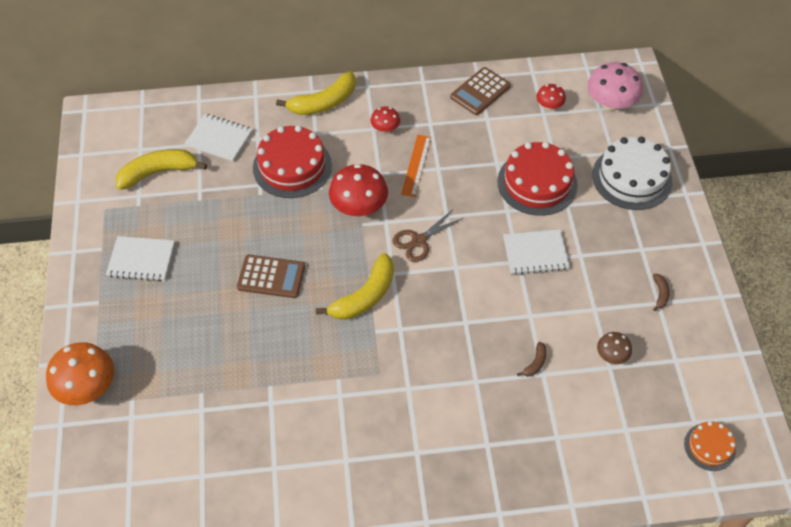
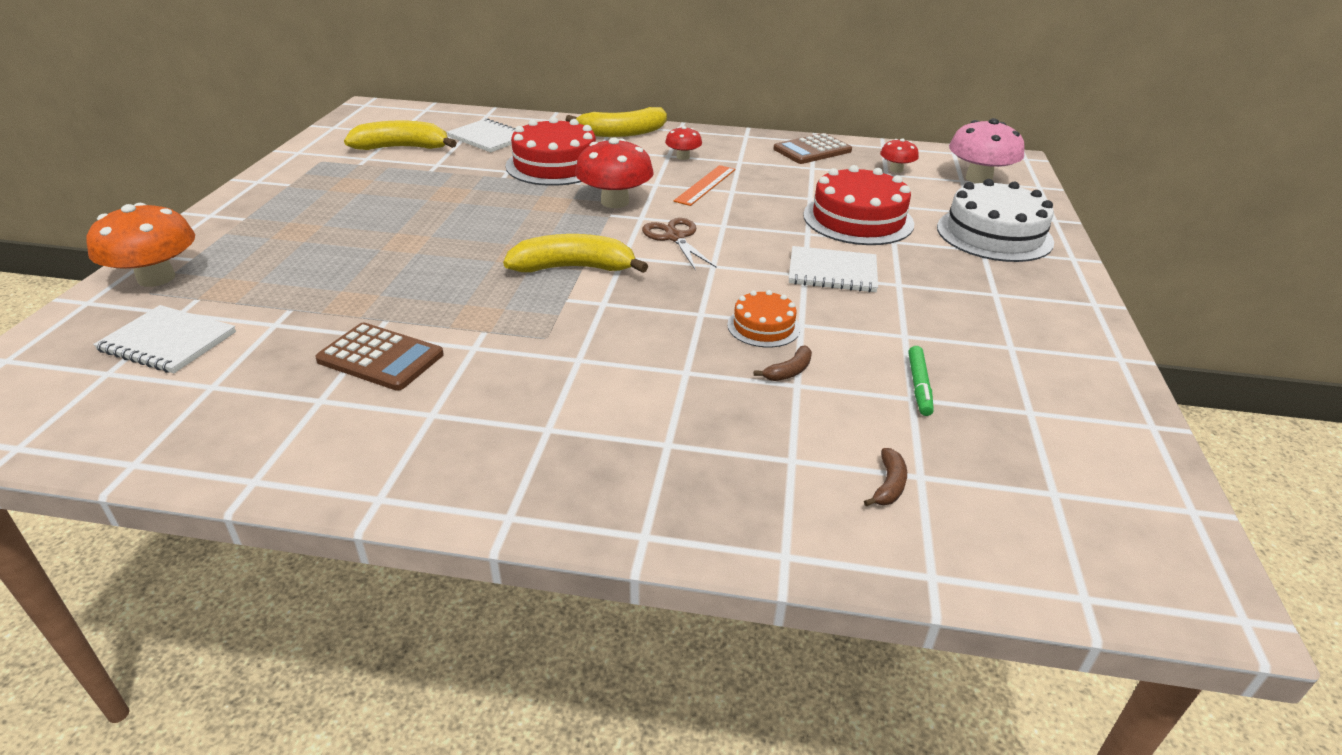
camera: 15 degrees right, 20 degrees down
white notebook [106,236,175,281] -> white notebook moved to [93,305,236,373]
brown calculator [237,255,305,298] -> brown calculator moved to [315,323,444,391]
yellow banana [316,253,394,320] -> yellow banana turned 150 degrees counterclockwise [503,234,648,273]
brown scissors [392,209,463,262] -> brown scissors turned 90 degrees clockwise [642,218,717,271]
brown mushroom [597,332,632,364] -> green marker [908,346,934,416]
brown banana [653,274,670,311] -> brown banana moved to [864,448,907,507]
orange cake [684,421,736,471] -> orange cake moved to [727,290,800,348]

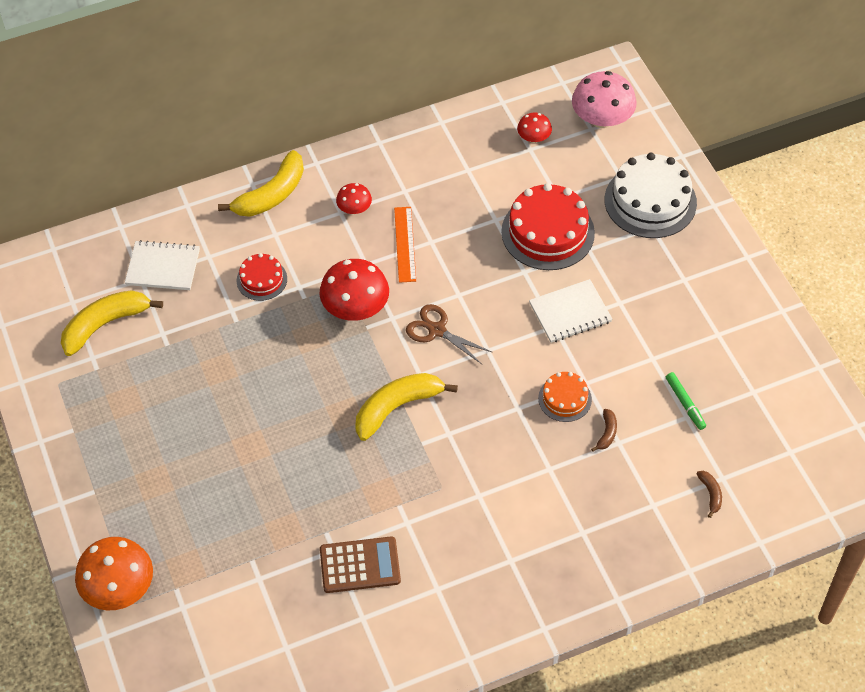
camera: 30 degrees left, 20 degrees up
white notebook [93,305,236,373] -> none
red cake [505,117,596,186] -> red cake [237,253,287,301], size x0.54
brown calculator [773,133,852,164] -> none

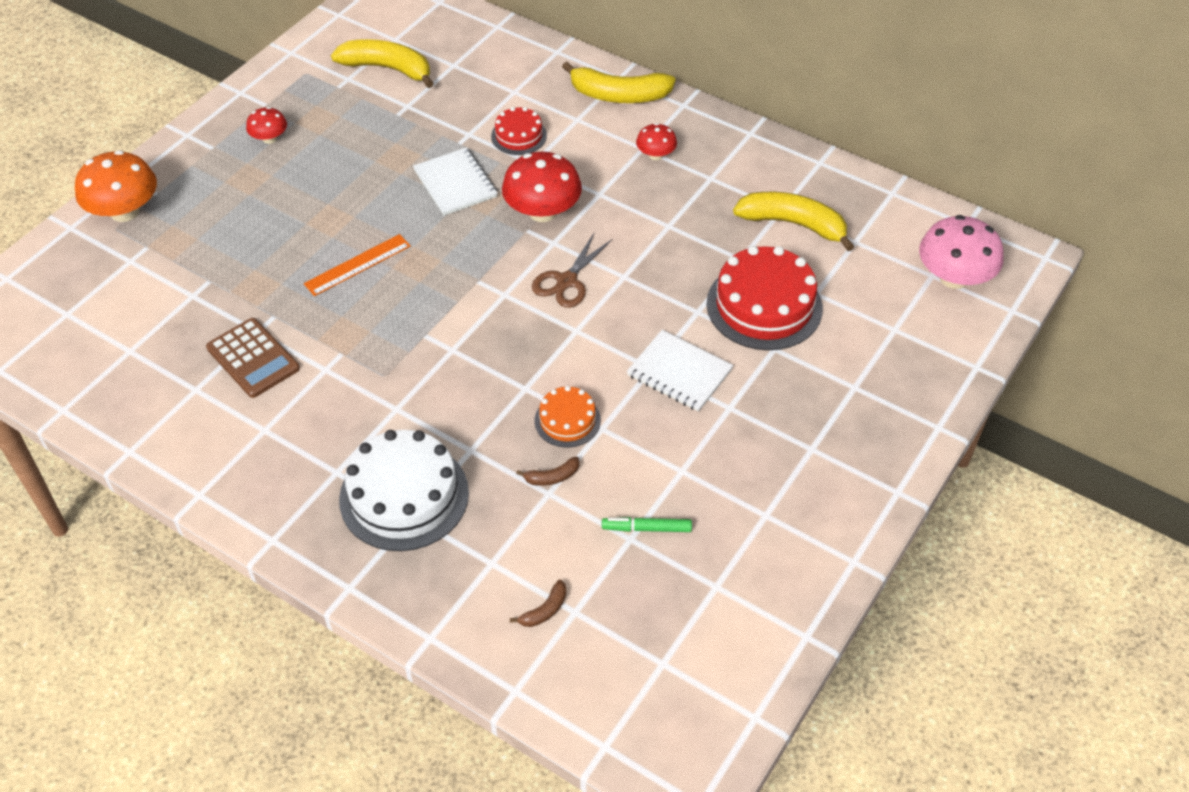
camera: 55 degrees right, 5 degrees down
white notebook [125,240,200,290] -> white notebook moved to [413,148,498,216]
yellow banana [355,373,458,441] -> yellow banana moved to [733,192,855,251]
orange ruler [394,207,416,283] -> orange ruler moved to [304,234,411,296]
brown scissors [406,304,493,364] -> brown scissors turned 150 degrees counterclockwise [532,233,613,308]
red mushroom [517,113,552,143] -> red mushroom moved to [246,107,287,144]
white cake [605,153,697,238] -> white cake moved to [339,430,469,551]
green marker [666,372,706,430] -> green marker turned 60 degrees clockwise [602,517,692,532]

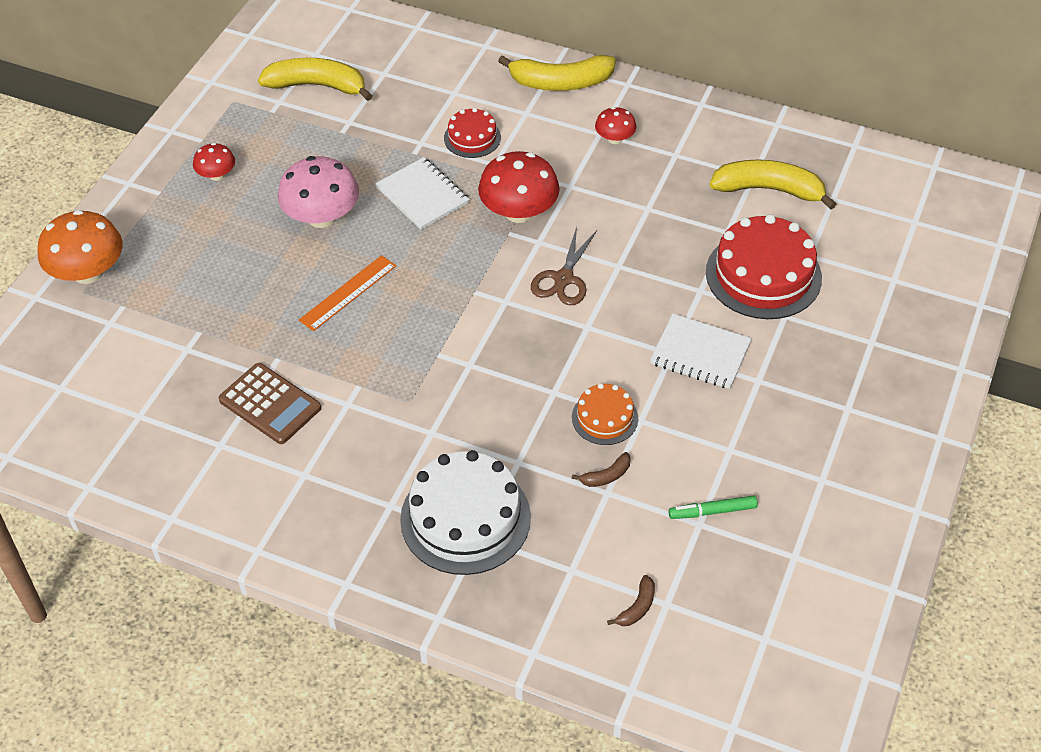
camera: 10 degrees left, 0 degrees up
pink mushroom [919,215,1004,289] -> pink mushroom moved to [277,156,359,228]

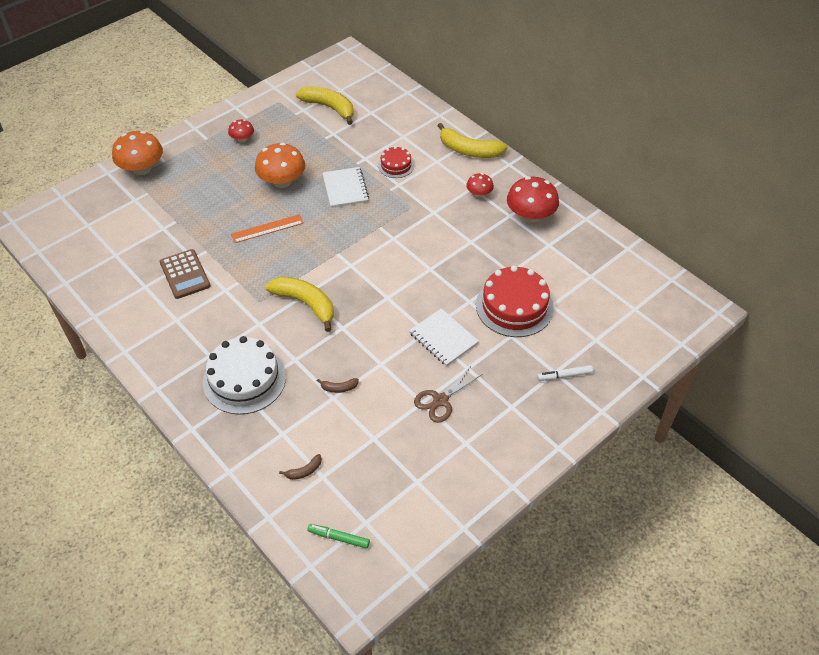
camera: 25 degrees right, 0 degrees up
pink mushroom [277,156,359,228] -> orange mushroom [255,143,305,188]
red mushroom [478,151,560,223] -> red mushroom moved to [507,176,559,223]
brown scissors [531,227,597,305] -> brown scissors moved to [414,366,483,423]
orange cake [572,383,638,445] -> none
green marker [668,496,758,519] -> green marker moved to [307,524,370,549]
yellow banana [710,160,836,210] -> yellow banana moved to [266,277,334,332]
none -> white marker [537,365,593,381]

